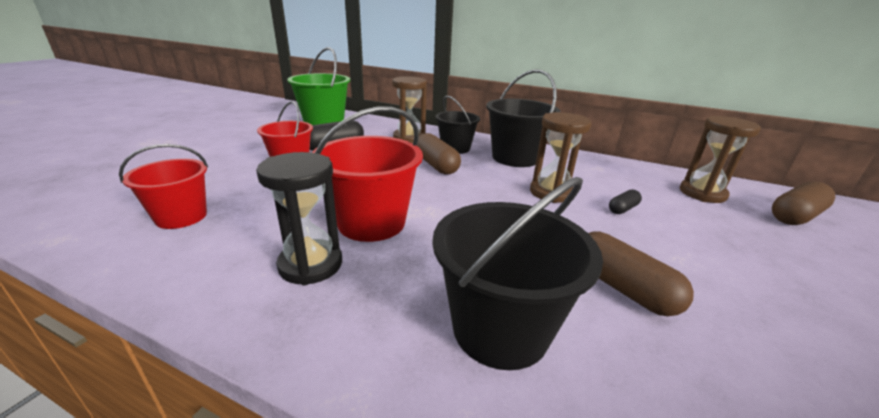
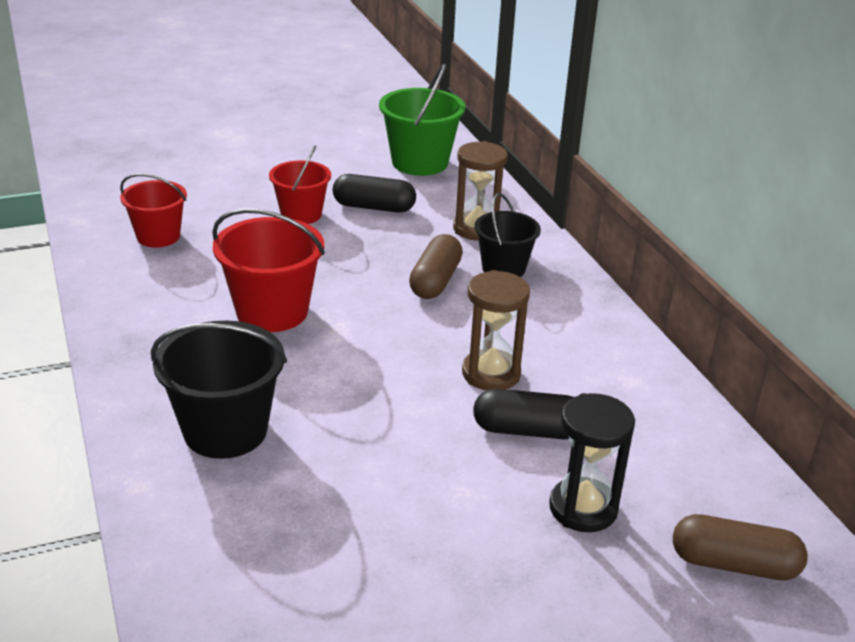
camera: 45 degrees right, 5 degrees up
black hourglass [256,152,342,285] -> black hourglass moved to [549,393,635,532]
black bucket [486,69,561,167] -> none
brown capsule [588,231,694,316] -> none
black capsule [609,189,642,214] -> black capsule [473,389,574,439], size x1.85
brown hourglass [680,116,761,203] -> none

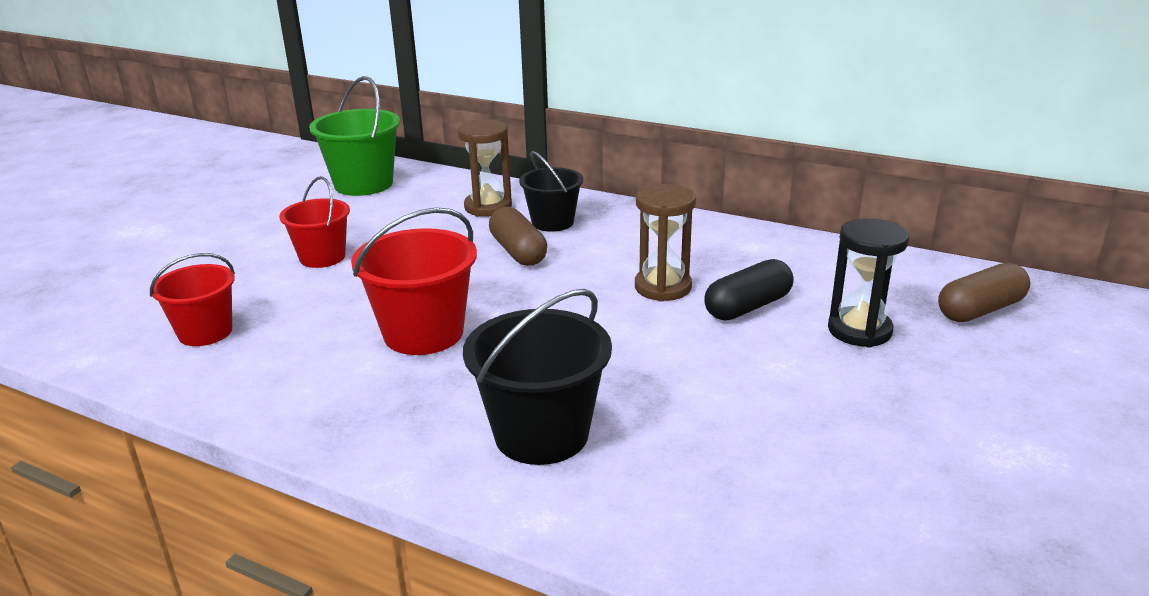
camera: 40 degrees left, 5 degrees down
black capsule [333,174,416,213] -> none

